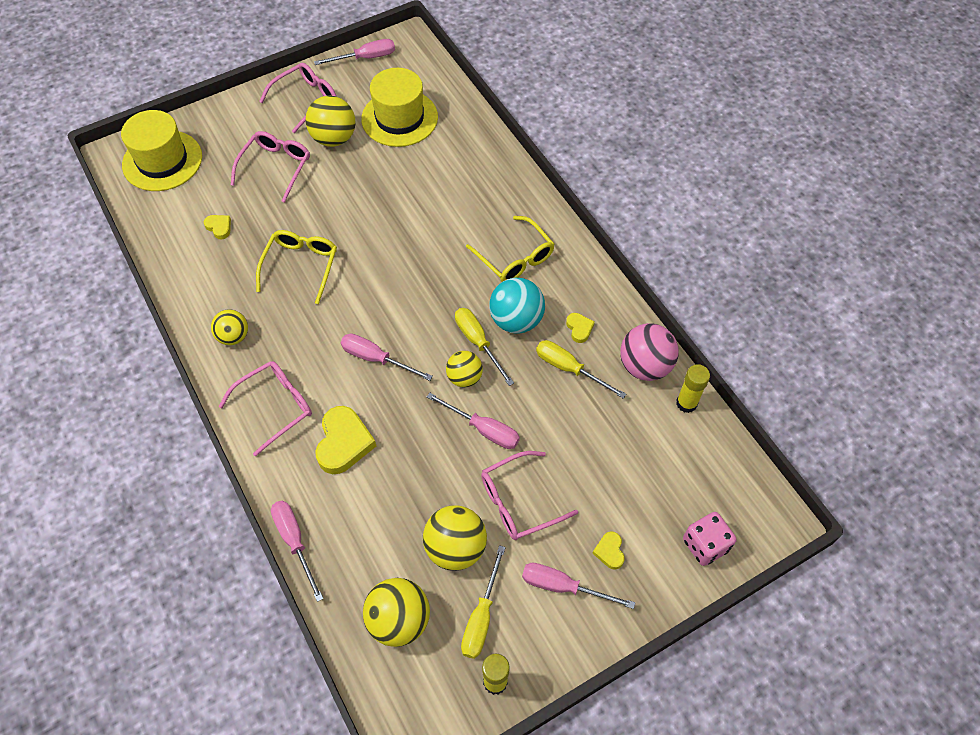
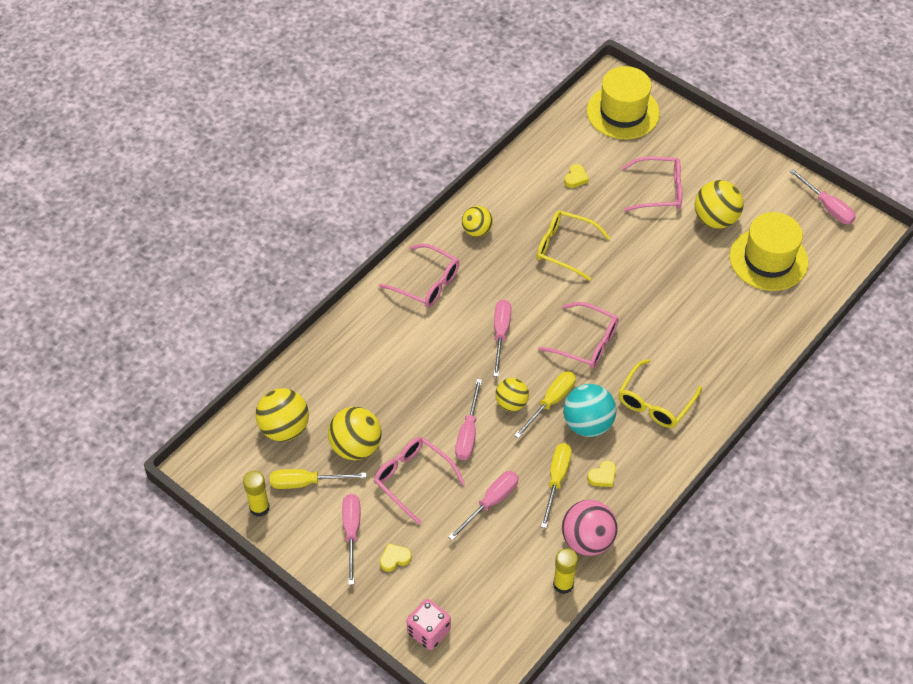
camera: 70 degrees right, 5 degrees down
yellow glasses [256,230,337,304] -> yellow glasses turned 150 degrees counterclockwise [537,211,610,281]
pink glasses [259,63,337,133] -> pink glasses moved to [538,302,619,368]
pink screwdriver [271,500,323,602] -> pink screwdriver moved to [448,471,519,541]
yellow heart [316,406,376,474] -> none

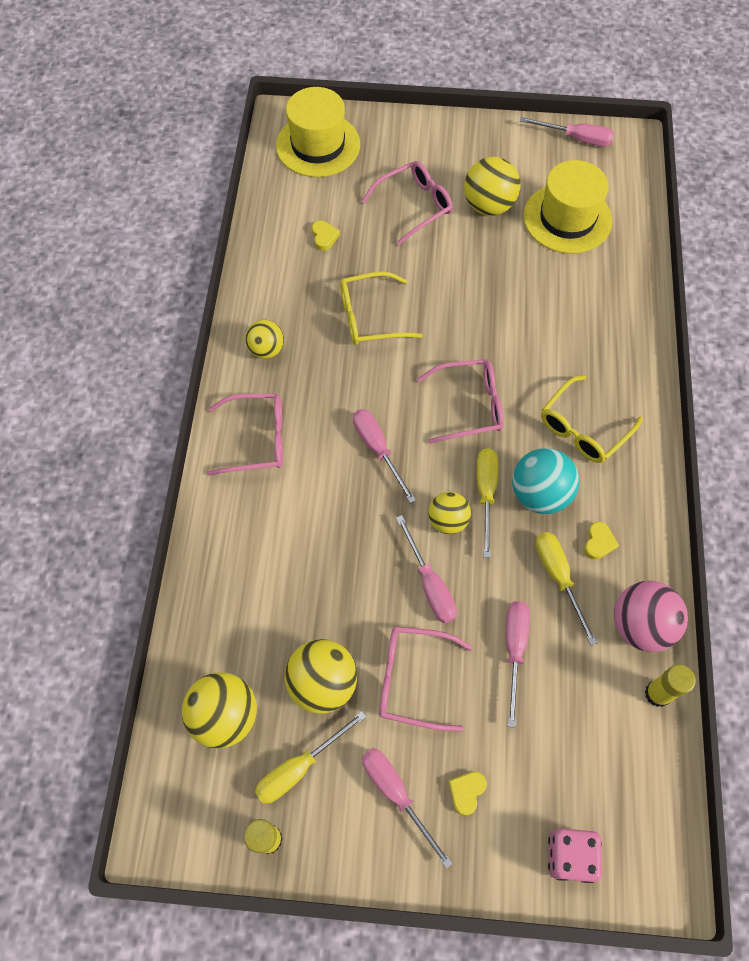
camera: 35 degrees left, 10 degrees up
yellow glasses [618,359,702,428] -> yellow glasses turned 45 degrees clockwise [541,375,643,463]

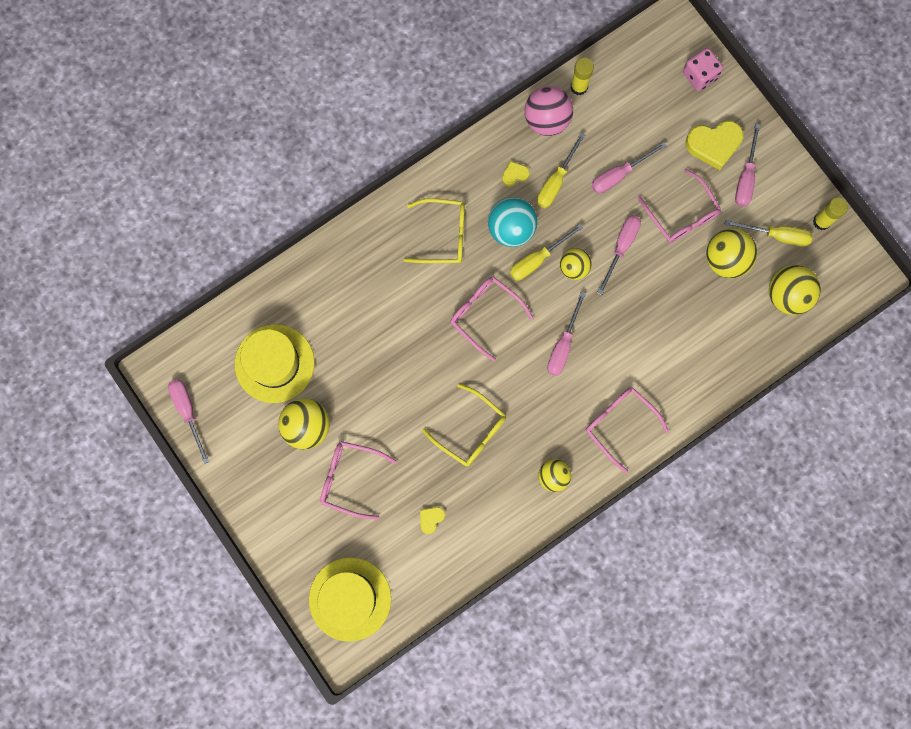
camera: 130 degrees left, 15 degrees up
yellow heart [448,772,487,816] -> yellow heart [686,121,744,170], size x1.98

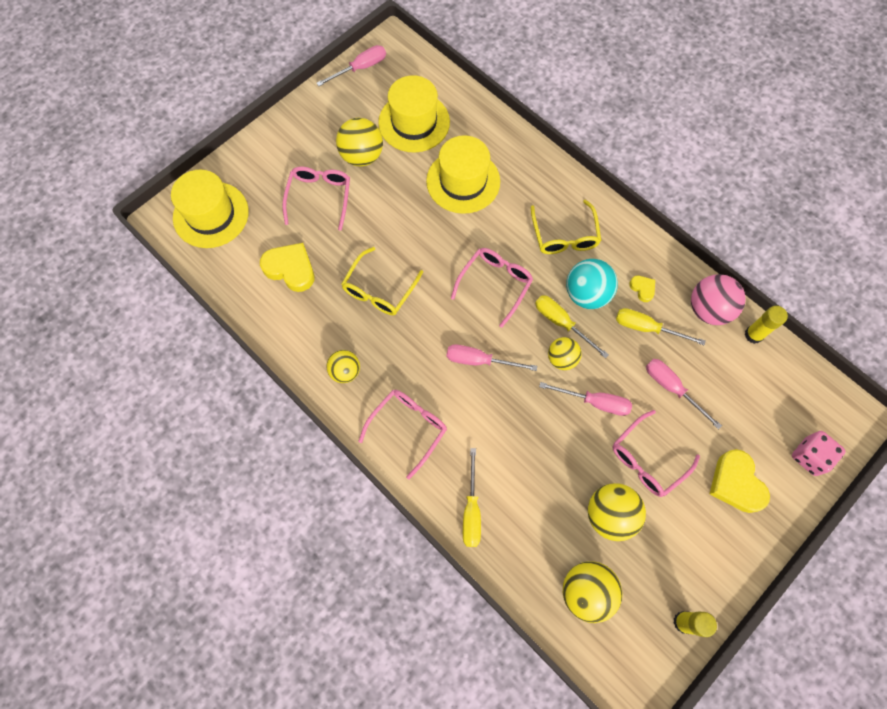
camera: 80 degrees right, 10 degrees down
yellow heart [420,507,445,534] -> yellow heart [260,243,315,292], size x1.98
yellow screwdriver [724,220,813,246] -> yellow screwdriver moved to [463,448,481,547]
pink screwdriver [735,124,760,207] -> none
none -> yellow hat [426,135,500,214]

